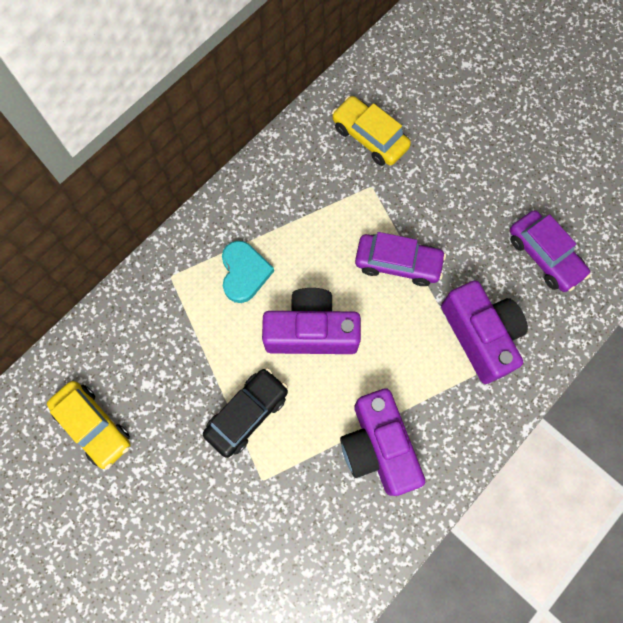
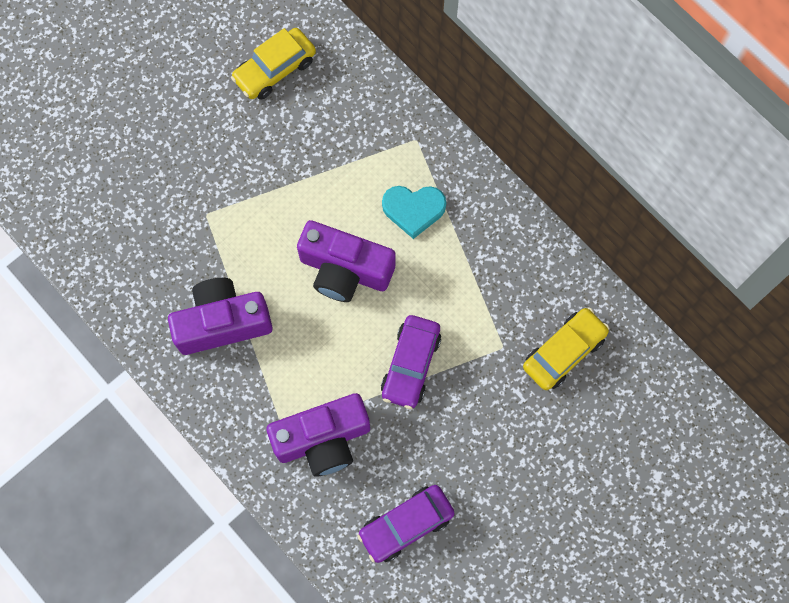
camera: 95 degrees right, 0 degrees up
black car [203,368,288,458] -> none
purple camera [262,288,361,354] -> purple camera turned 105 degrees clockwise [297,220,395,302]

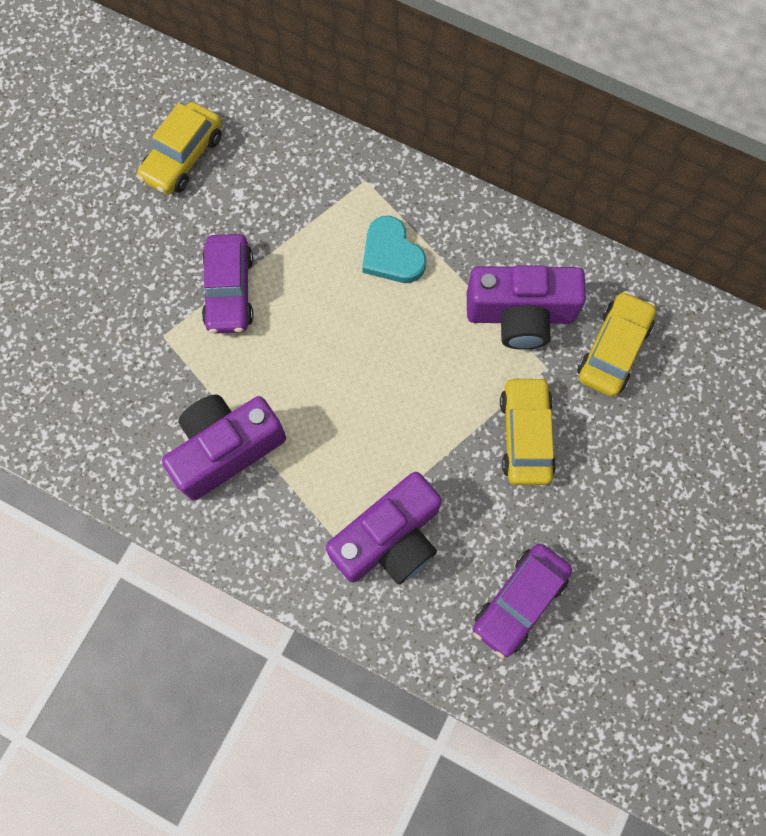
camera: 20 degrees left, 0 degrees up
purple camera [297,220,395,302] -> purple camera moved to [467,265,586,350]
purple car [381,315,441,409] -> purple car moved to [202,234,254,334]
turquoise heart [382,186,446,239] -> turquoise heart turned 75 degrees clockwise [362,216,426,283]
none -> yellow car [500,376,556,485]

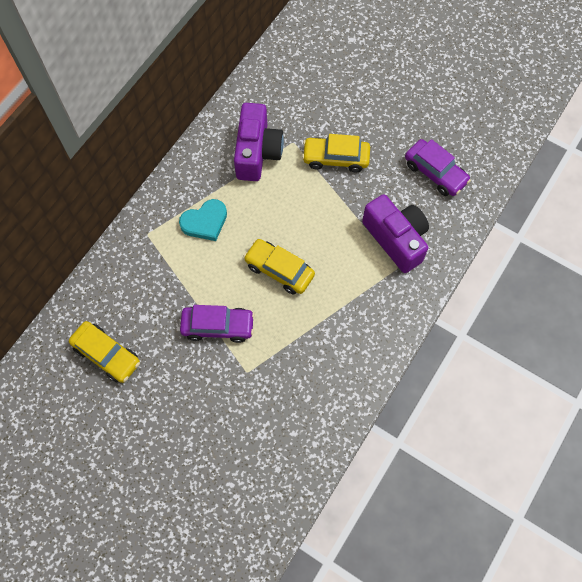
camera: 85 degrees left, 5 degrees down
purple camera [162,395,286,501] -> none
yellow car [577,291,656,397] -> yellow car moved to [243,239,315,295]

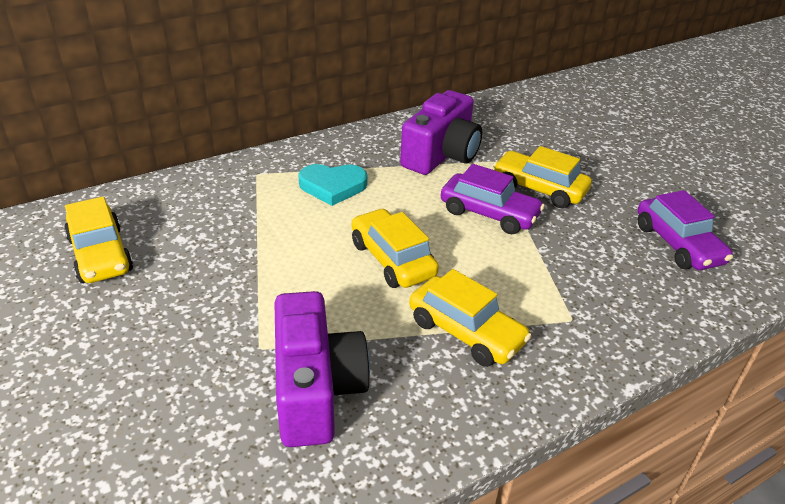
camera: 25 degrees right, 30 degrees down
purple car [180,305,255,343] -> purple car moved to [441,164,545,234]
purple camera [362,194,429,273] -> purple camera moved to [275,291,370,447]
none -> yellow car [409,269,531,367]

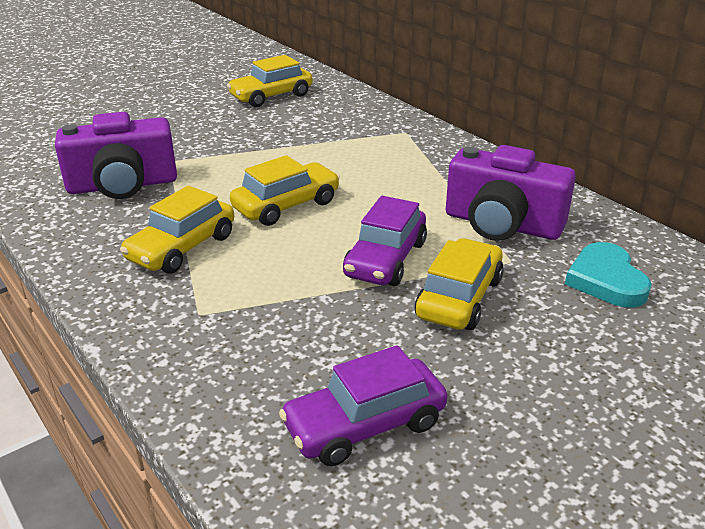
camera: 85 degrees right, 5 degrees down
turquoise heart [298,164,368,206] -> turquoise heart moved to [565,242,652,308]

